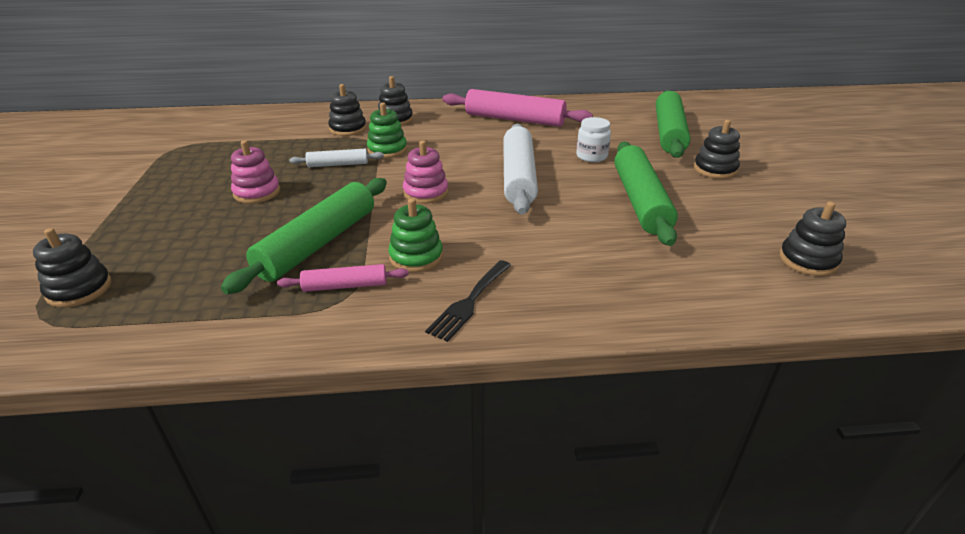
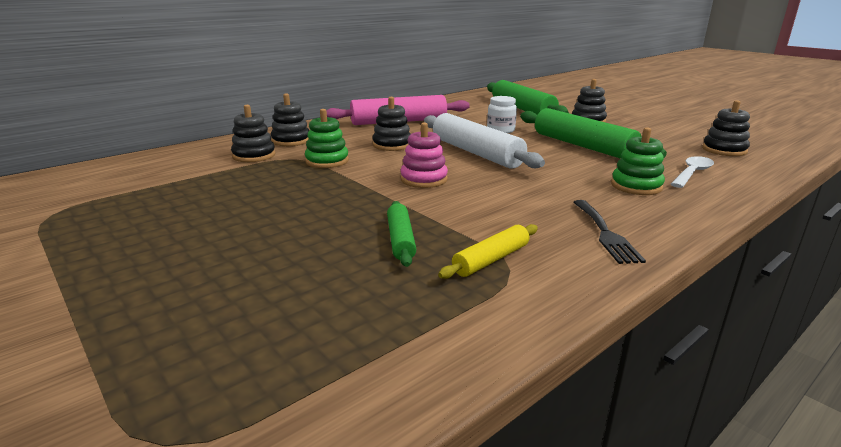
camera: 35 degrees left, 10 degrees down
black stacking toy [33,228,112,308] -> black stacking toy moved to [372,97,411,151]
green rolling pin [221,178,387,294] -> green rolling pin [387,201,416,267], size x0.51
pink stacking toy [231,140,280,204] -> none
pink rolling pin [277,264,409,292] -> yellow rolling pin [438,224,538,279]
white rolling pin [289,149,384,167] -> none
green stacking toy [388,198,443,272] -> green stacking toy moved to [611,128,665,195]
none -> white spoon [671,156,714,188]

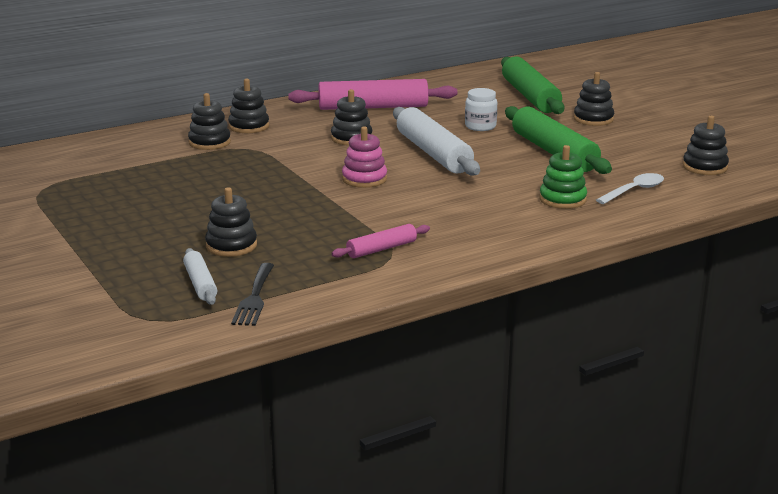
camera: 10 degrees right, 0 degrees up
green stacking toy [305,109,349,168] -> none
green rolling pin [387,201,416,267] -> none
yellow rolling pin [438,224,538,279] -> pink rolling pin [331,224,430,258]
black fork [573,200,646,264] -> black fork moved to [231,263,274,326]
none -> white rolling pin [183,248,217,305]
none -> black stacking toy [205,187,257,257]

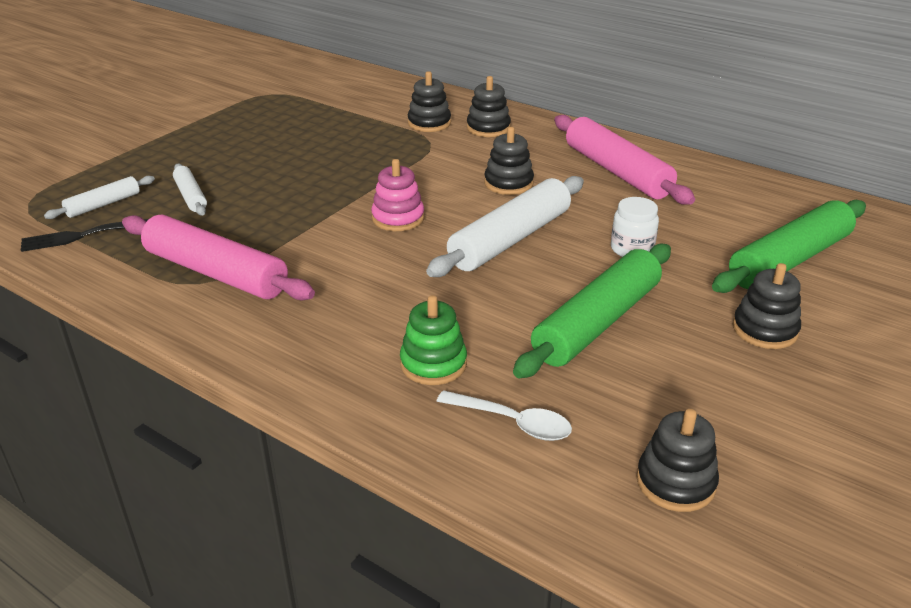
camera: 65 degrees right, 10 degrees up
black stacking toy [205,187,257,257] -> white rolling pin [173,164,207,215]
pink rolling pin [331,224,430,258] -> pink rolling pin [122,215,315,300], size x1.96

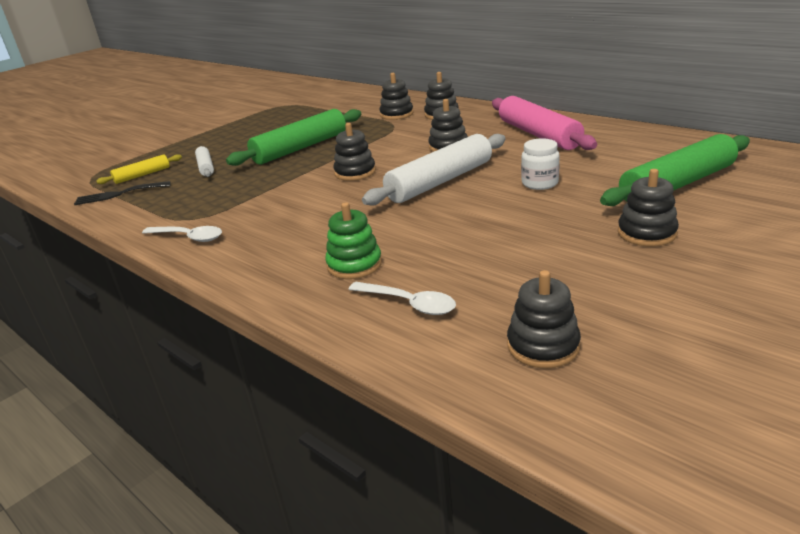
camera: 10 degrees right, 5 degrees down
white rolling pin [44,176,155,219] -> yellow rolling pin [96,154,182,184]
pink rolling pin [122,215,315,300] -> none
pink stacking toy [371,159,424,231] -> black stacking toy [333,123,376,181]
green rolling pin [513,244,671,378] -> green rolling pin moved to [226,109,361,166]
none -> white spoon [142,226,222,242]

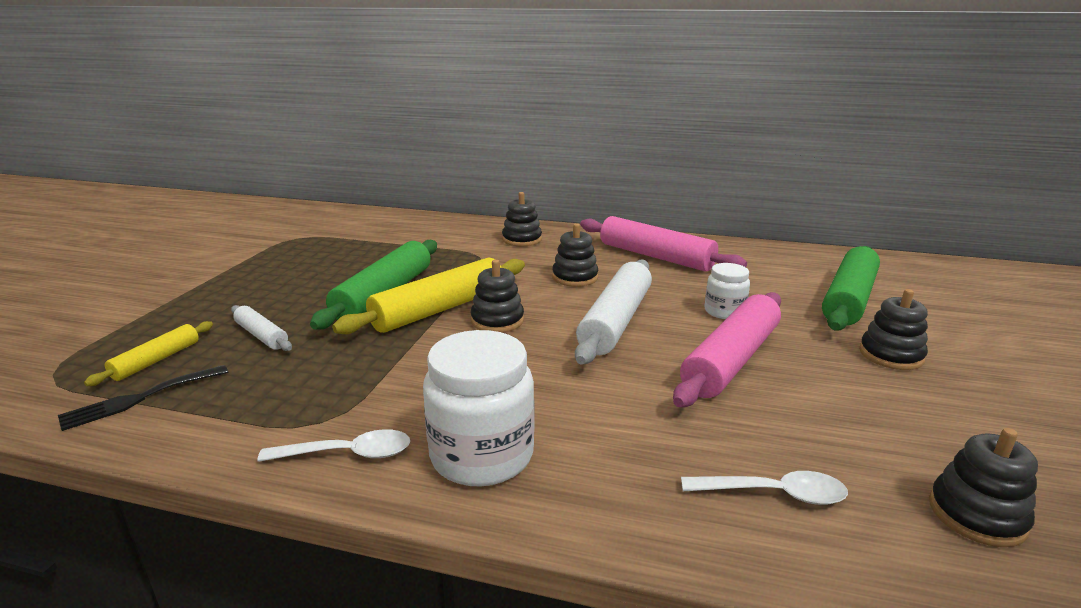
camera: 30 degrees left, 5 degrees down
green stacking toy [325,202,382,279] -> none
black stacking toy [380,73,413,120] -> none
none -> yellow rolling pin [332,258,525,334]
none -> white jar [423,330,535,486]
none -> pink rolling pin [673,292,781,407]

